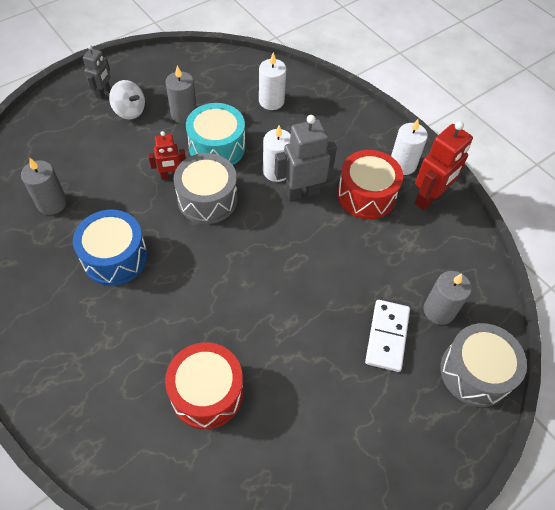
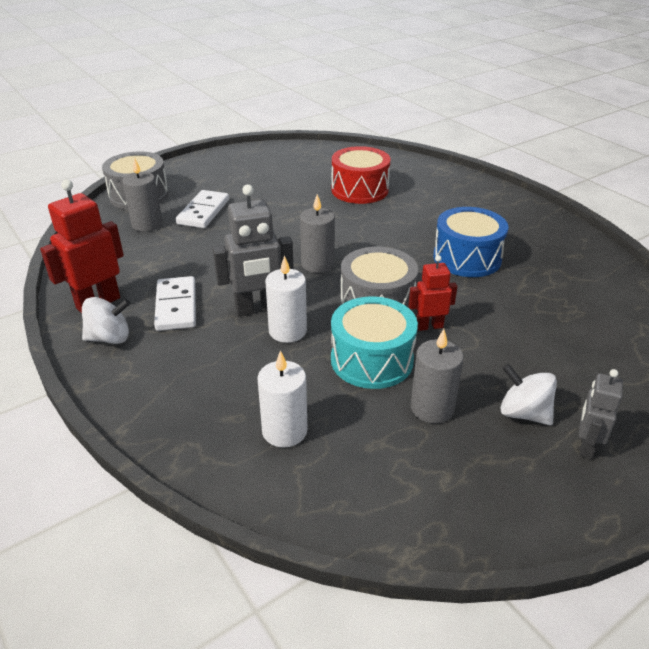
camera: 175 degrees left, 20 degrees down
grey candle [21,158,67,215] -> grey candle moved to [300,194,335,273]
red drum [337,150,403,219] -> white domino [154,276,196,331]
white candle [391,119,428,175] -> white spinning top [82,297,130,344]

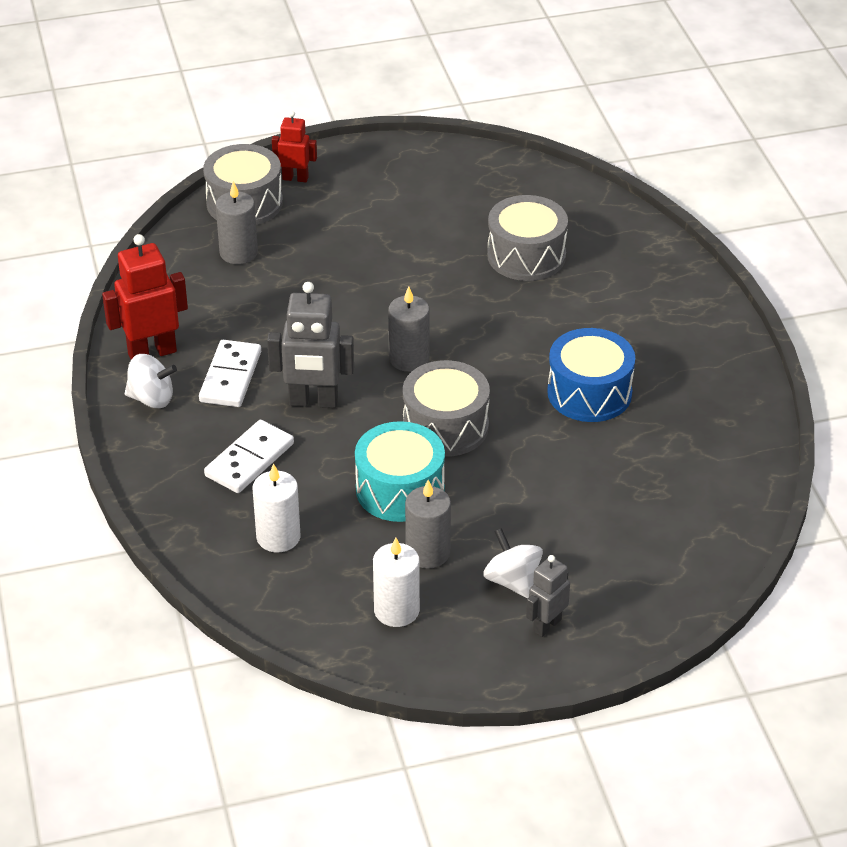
camera: 20 degrees right, 5 degrees up
white domino [176,190,229,228] -> white domino moved to [204,420,294,493]
white candle [265,255,307,343] -> white candle moved to [373,537,420,627]
red drum [331,146,391,204] -> grey drum [487,195,568,281]
red robot [408,255,457,331] -> red robot moved to [272,111,317,182]

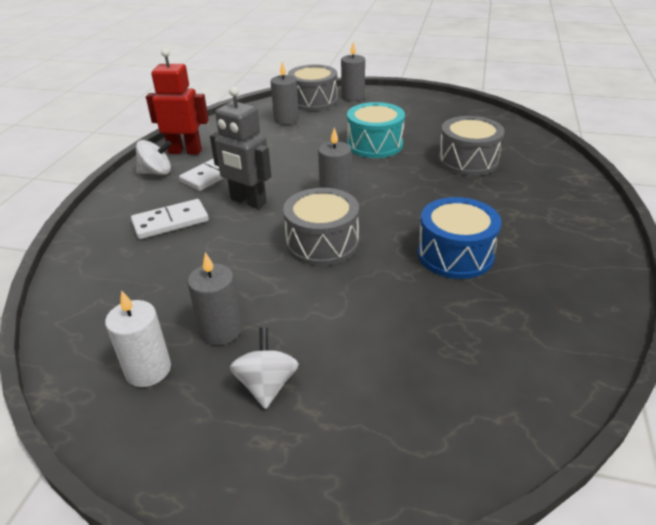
camera: 30 degrees right, 5 degrees down
white spinning top [125,354,177,408] -> white spinning top turned 45 degrees counterclockwise [136,140,172,175]
white candle [253,463,300,553] -> none
red robot [272,111,317,182] -> grey candle [341,42,365,101]
turquoise drum [355,421,445,522] -> turquoise drum moved to [347,102,405,158]
grey robot [526,555,570,637] -> none

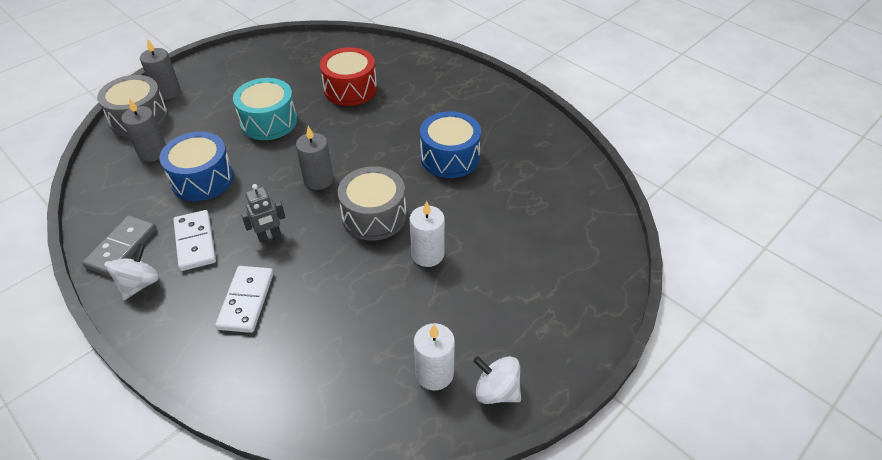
camera: 60 degrees left, 10 degrees up
red robot [146,48,209,155] -> grey domino [82,215,157,277]
grey candle [187,252,242,345] -> none
grey robot [210,86,271,209] -> grey robot [241,184,285,242], size x0.60
white spinning top [230,327,299,409] -> white spinning top moved to [473,356,521,404]
grey drum [438,116,505,176] -> red drum [320,47,377,106]
none -> blue drum [159,132,234,201]
none -> white candle [410,201,445,267]

